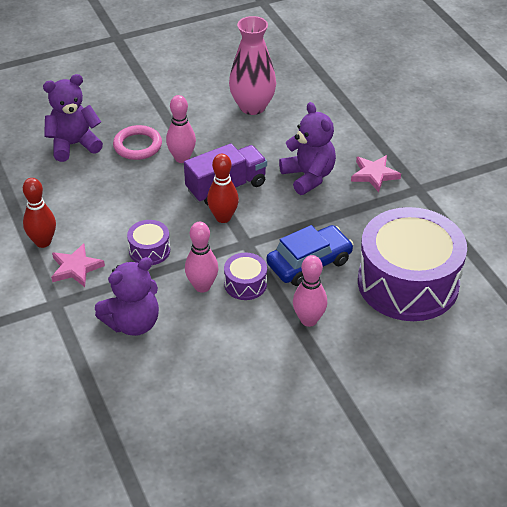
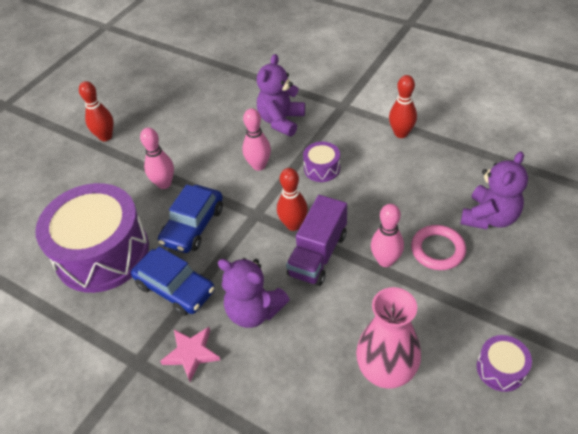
camera: 150 degrees right, 5 degrees up
pink star [51,243,105,287] -> none
purple drum [224,253,267,300] -> purple drum moved to [477,335,532,392]
none -> red bowling pin [79,81,114,141]
none -> blue car [131,246,215,316]

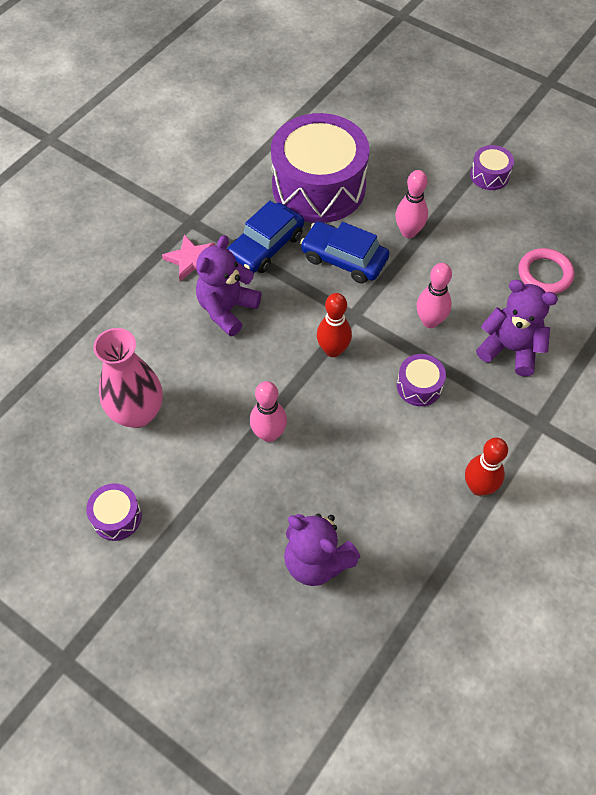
camera: 90 degrees right, 10 degrees up
red bowling pin [79,81,114,141] -> purple drum [470,145,514,190]
purple truck [286,195,347,286] -> none
pink ring [411,225,466,270] -> pink ring moved to [518,248,574,294]

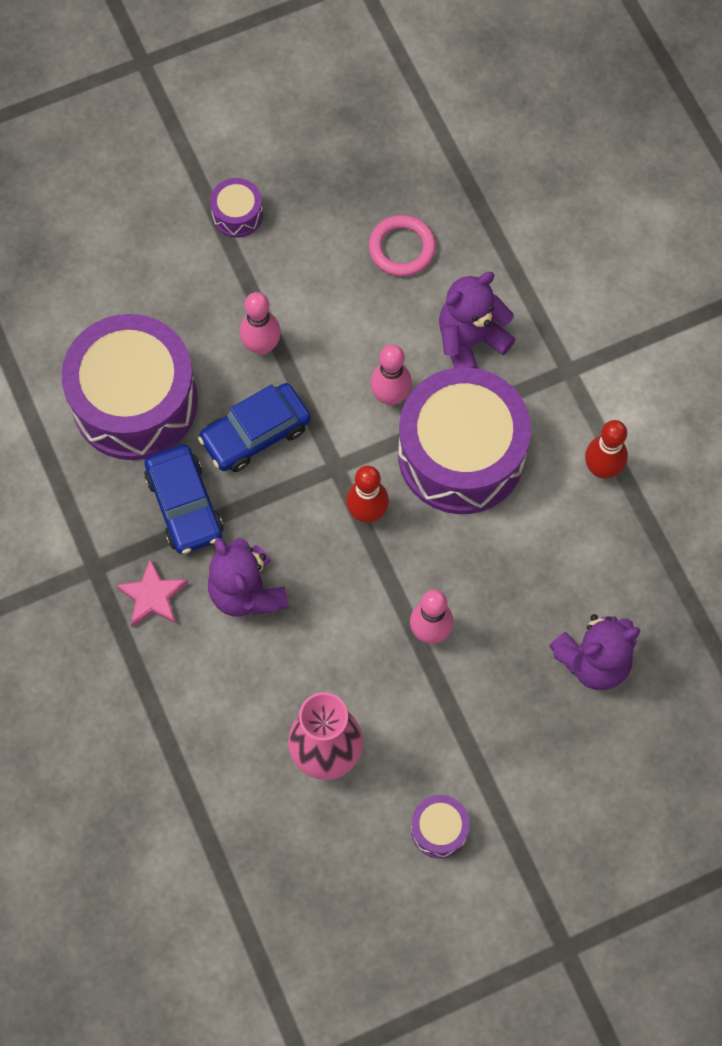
camera: 60 degrees left, 10 degrees up
purple drum [397,354,446,406] -> purple drum [398,367,531,514], size x2.38

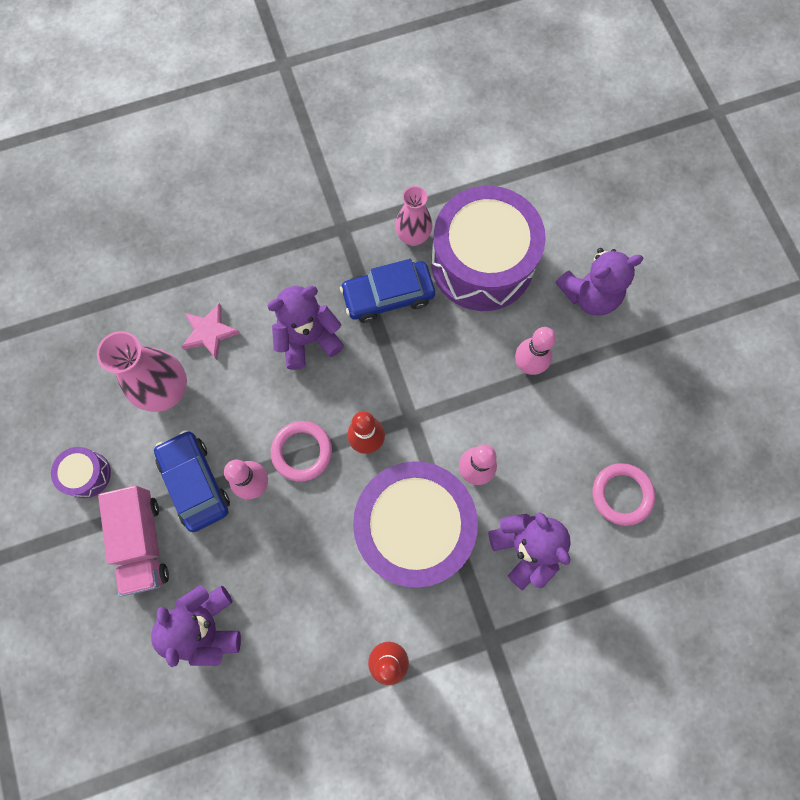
camera: 95 degrees right, 5 degrees up
pink star [116,558,188,627] -> pink star moved to [182,303,240,360]
blue car [198,383,311,472] -> blue car moved to [154,430,230,532]
purple drum [210,178,263,238] -> none
none -> pink truck [98,486,169,596]
none -> pink ring [270,421,332,482]
none -> pink vase [395,186,432,246]
none -> purple teddy bear [556,248,643,316]

